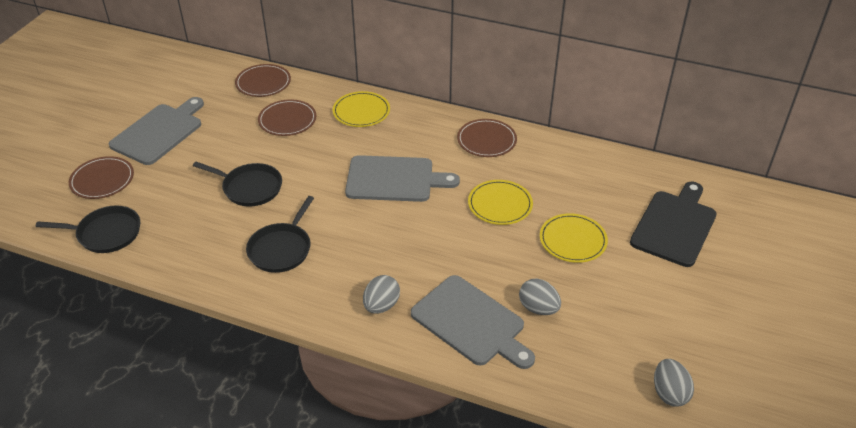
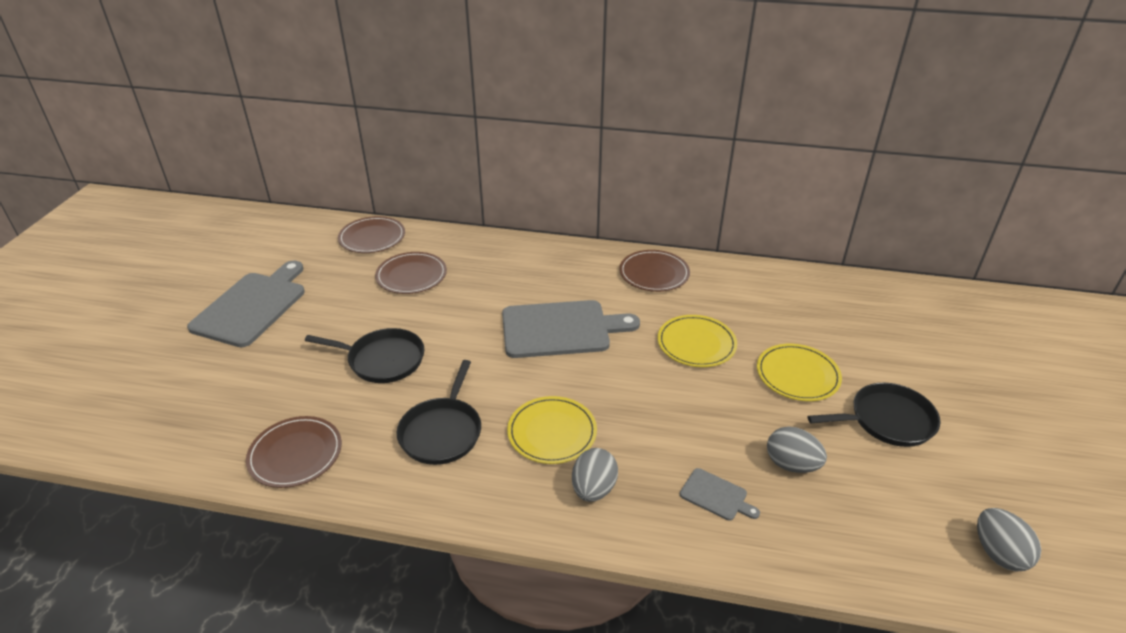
camera: 10 degrees left, 5 degrees down
black pan [36,205,140,253] -> black pan moved to [808,383,940,447]
brown plate [69,156,134,199] -> brown plate moved to [246,416,342,488]
yellow plate [333,91,390,127] -> yellow plate moved to [507,396,597,464]
grey cutting board [411,275,535,369] -> grey cutting board [680,468,760,521], size x0.45
black cutting board [630,182,717,267] -> none

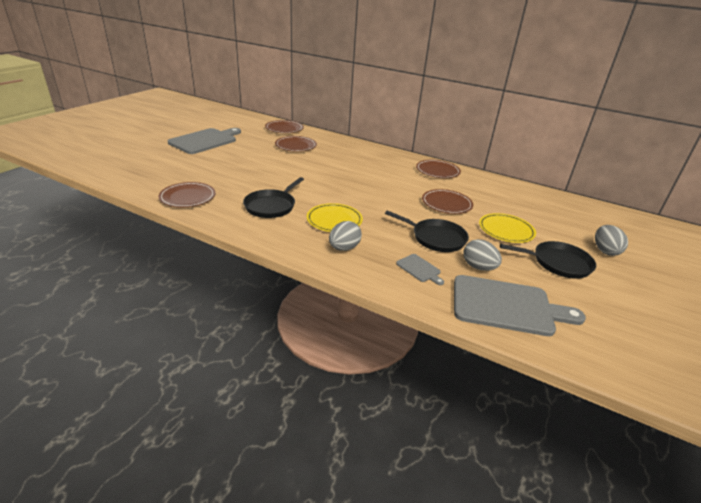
camera: 15 degrees right, 5 degrees down
black pan [305,328,424,383] -> black pan moved to [385,210,469,252]
grey cutting board [502,300,640,358] -> grey cutting board moved to [454,275,586,336]
yellow plate [658,315,737,367] -> brown plate [422,189,473,214]
grey egg [977,508,1041,572] -> grey egg moved to [595,225,628,256]

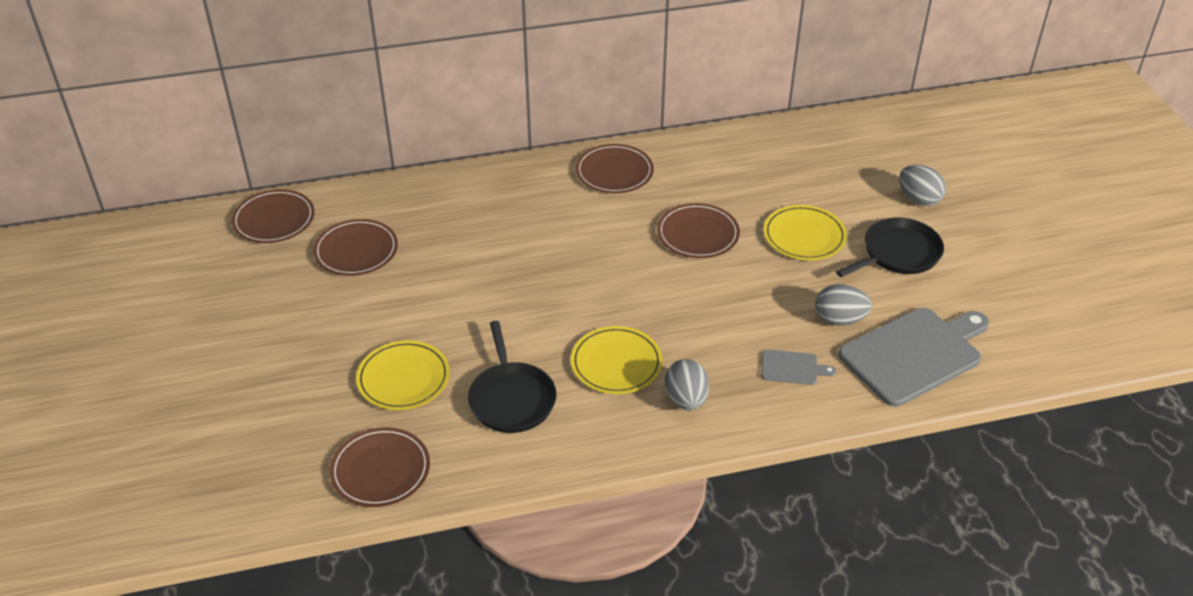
camera: 40 degrees left, 10 degrees up
grey cutting board [168,128,241,154] -> none
black pan [385,210,469,252] -> none
none -> yellow plate [356,340,450,410]

